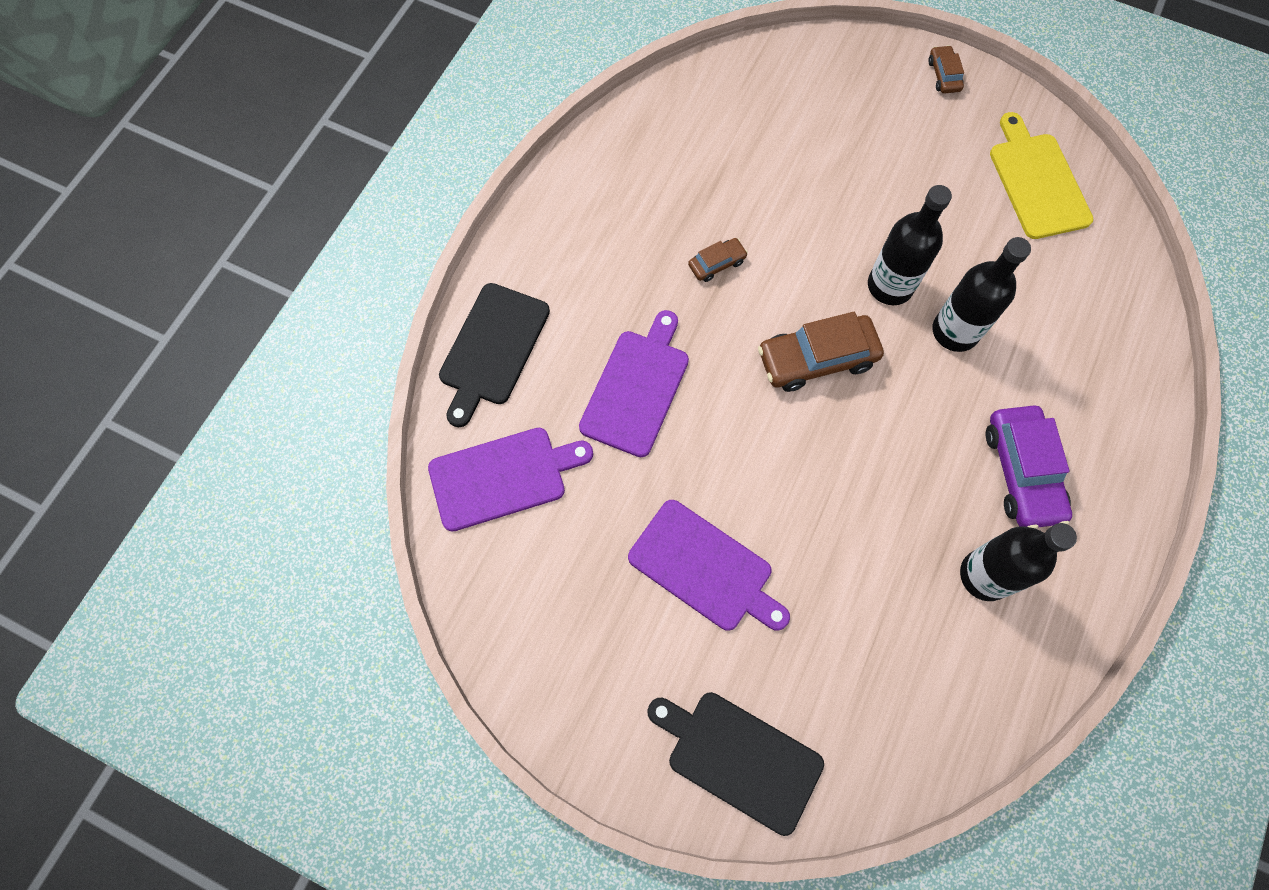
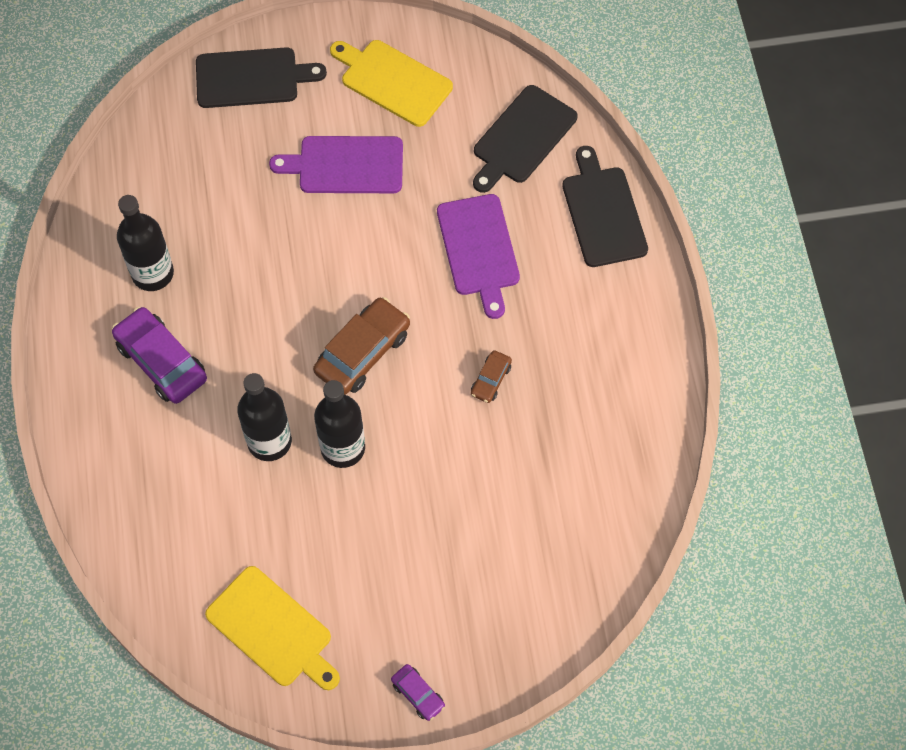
camera: 145 degrees right, 5 degrees down
purple cutting board [428,428,593,532] -> black cutting board [473,85,578,193]
brown car [928,45,964,94] -> purple car [391,664,445,721]
none -> yellow cutting board [330,40,453,127]

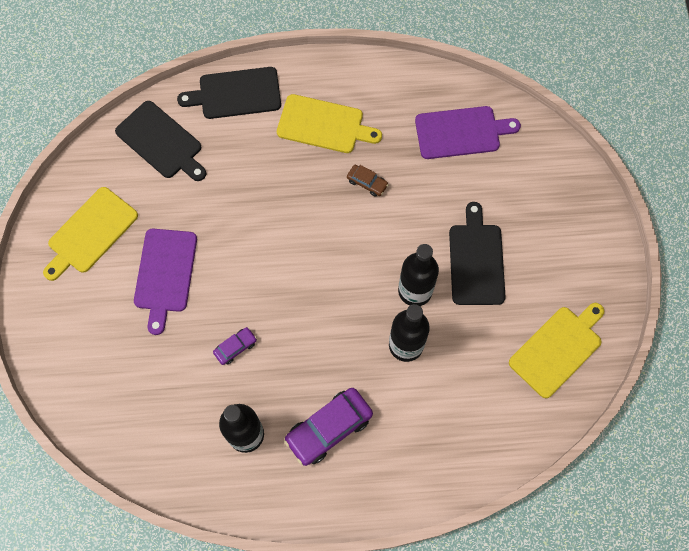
camera: 85 degrees left, 5 degrees up
black cutting board [196,47,327,108] -> black cutting board moved to [449,202,506,305]
brown car [313,297,410,395] -> none
purple car [391,664,445,721] -> purple car moved to [213,327,257,365]
purple cutting board [437,194,520,319] -> purple cutting board moved to [415,106,521,159]
none -> yellow cutting board [277,94,382,153]

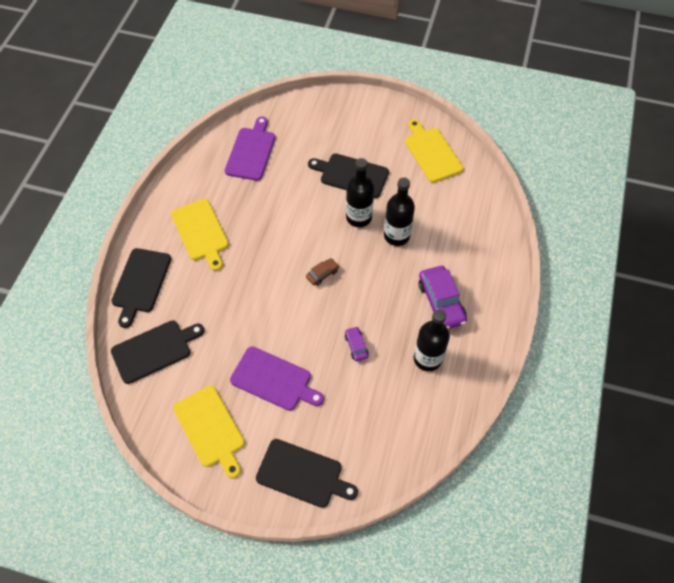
camera: 70 degrees left, 10 degrees down
yellow cutting board [277,94,382,153] -> yellow cutting board turned 120 degrees clockwise [171,199,229,271]
brown car [347,165,389,197] -> brown car moved to [306,258,339,286]
none -> black cutting board [256,439,358,508]

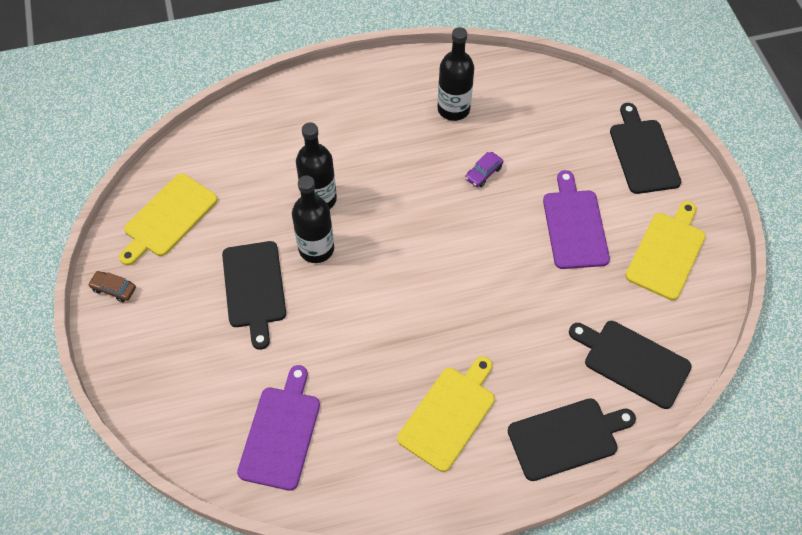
camera: 120 degrees left, 0 degrees up
purple cutting board [225,117,276,181] -> purple cutting board turned 120 degrees clockwise [237,365,320,491]
brown car [306,258,339,286] -> brown car moved to [88,271,136,302]
purple car [419,266,467,329] -> none

